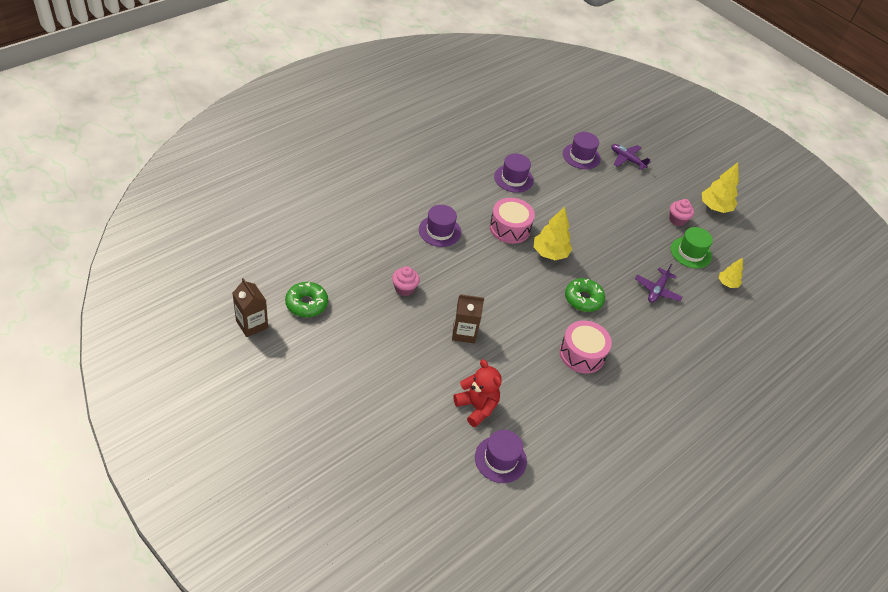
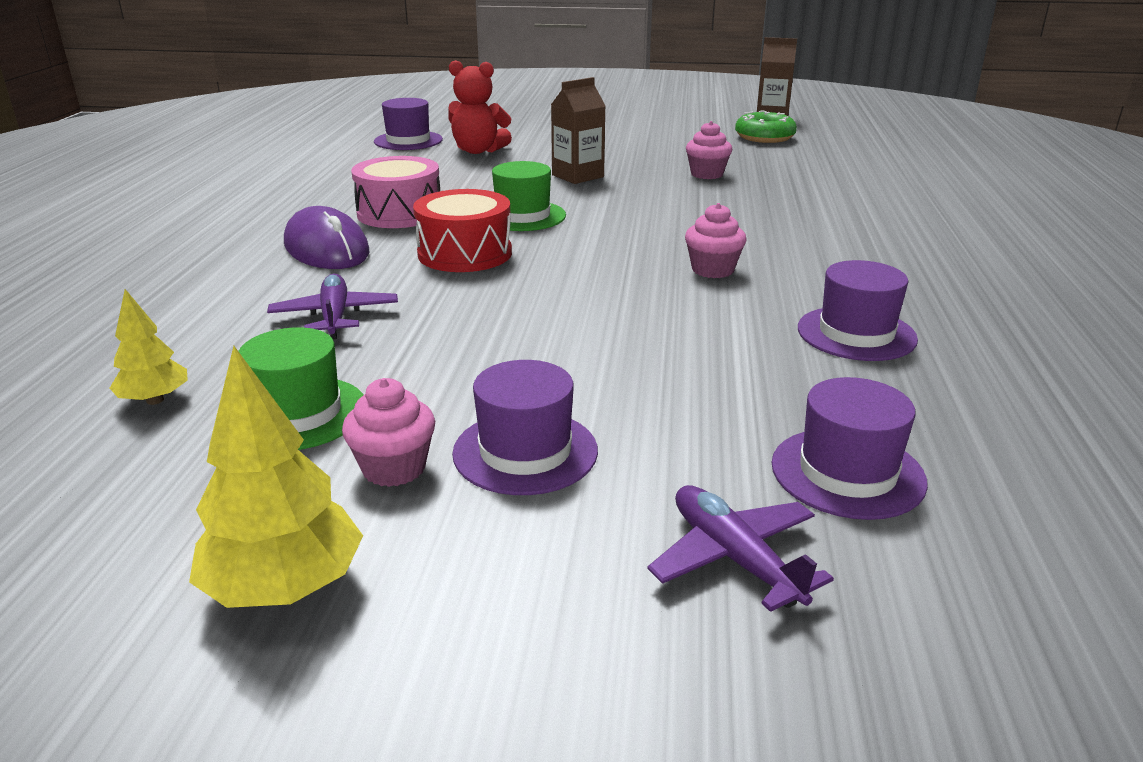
camera: 145 degrees right, 20 degrees down
purple hat [419,205,461,247] -> purple hat moved to [452,360,598,495]
pink drum [490,198,535,244] -> pink cupcake [685,203,746,278]
yellow tree [534,207,572,260] -> none
green donut [565,278,605,312] -> red drum [413,189,512,272]
purple plane [611,144,651,170] -> purple plane turned 120 degrees counterclockwise [647,485,834,612]
none -> purple mouse [284,206,369,269]
none -> green hat [492,161,566,231]

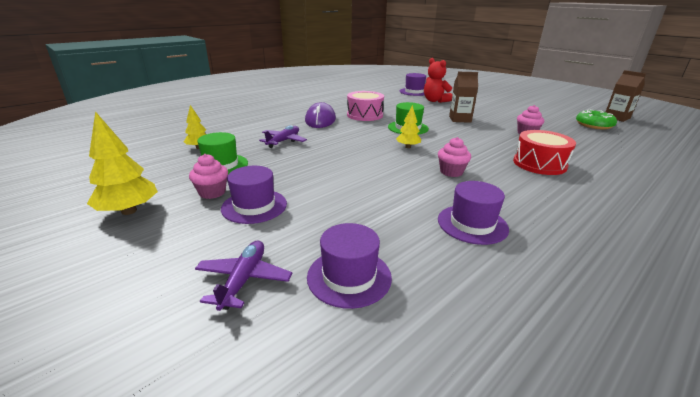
camera: 40 degrees right, 0 degrees up
red drum [413,189,512,272] -> red drum moved to [513,130,576,175]
none -> yellow tree [396,105,421,148]

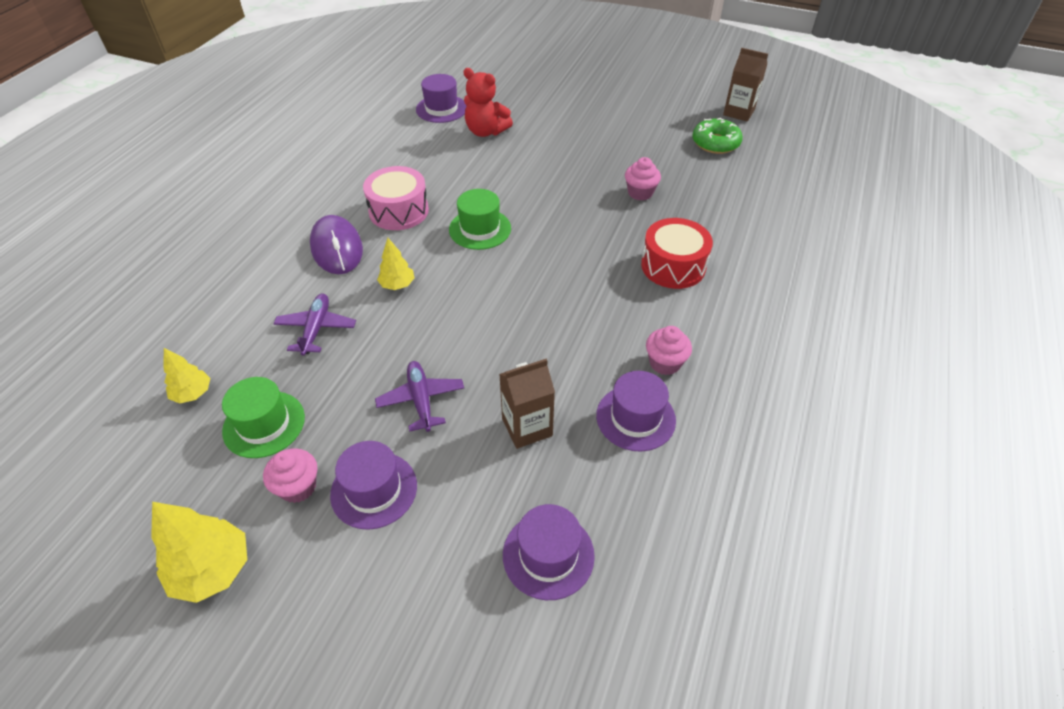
camera: 25 degrees left, 20 degrees up
purple plane [195,241,292,311] -> purple plane moved to [375,361,464,432]
yellow tree [396,105,421,148] -> yellow tree moved to [377,238,415,290]
pink cupcake [438,137,471,177] -> pink cupcake moved to [646,326,692,375]
brown carton [449,72,478,123] -> brown carton moved to [499,359,555,449]

